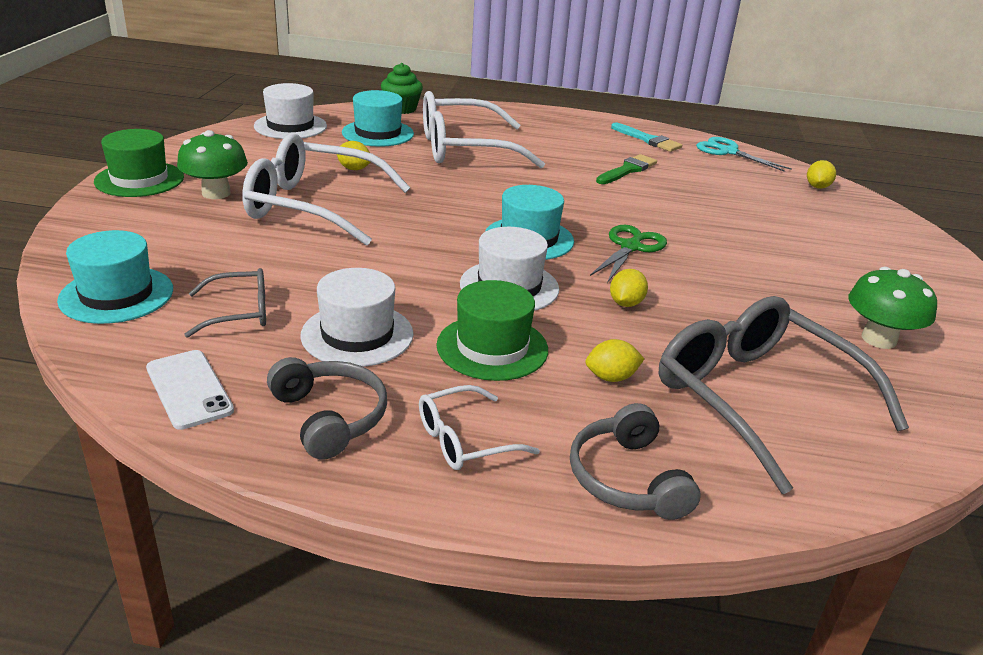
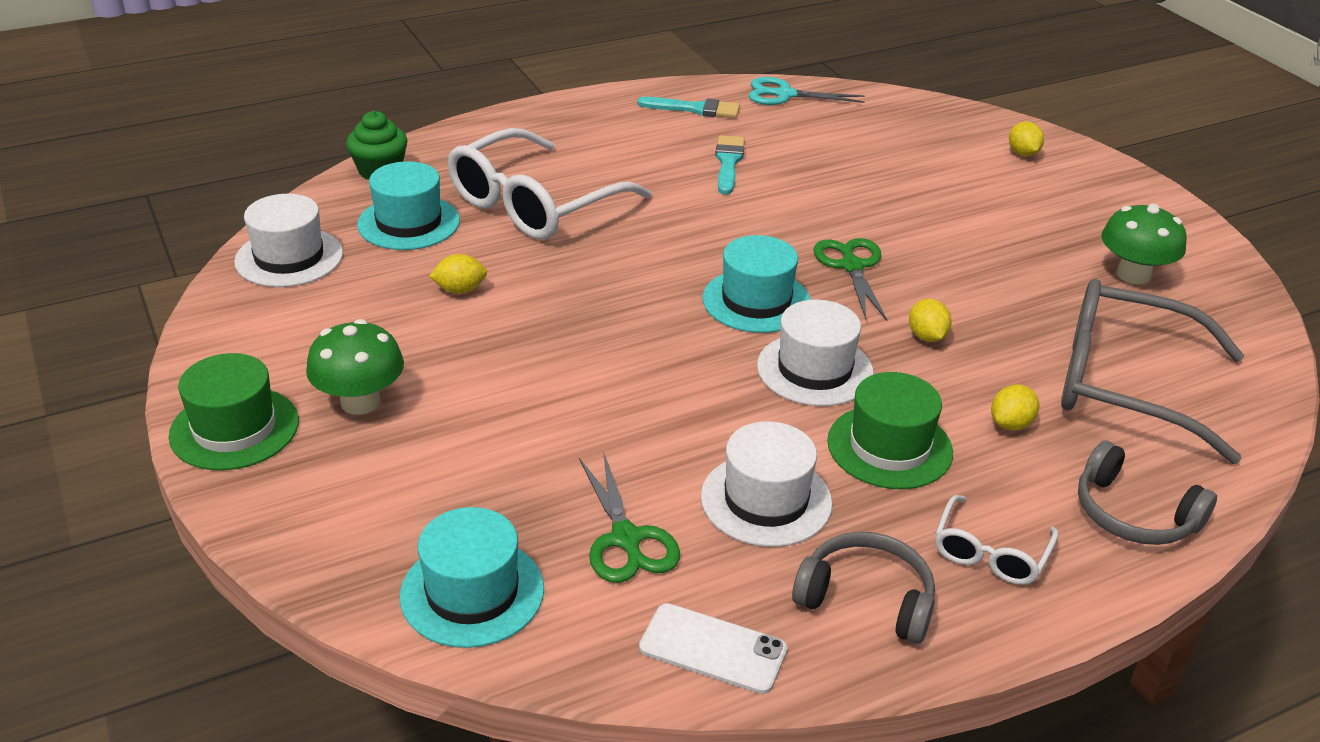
camera: 35 degrees left, 5 degrees up
grey glasses [184,268,266,338] -> green scissors [579,451,680,583]
white glasses [242,133,411,246] -> none
green brush [596,154,657,184] -> turquoise brush [715,135,745,195]
yellow lemon [807,160,836,189] -> yellow lemon moved to [1009,121,1044,156]

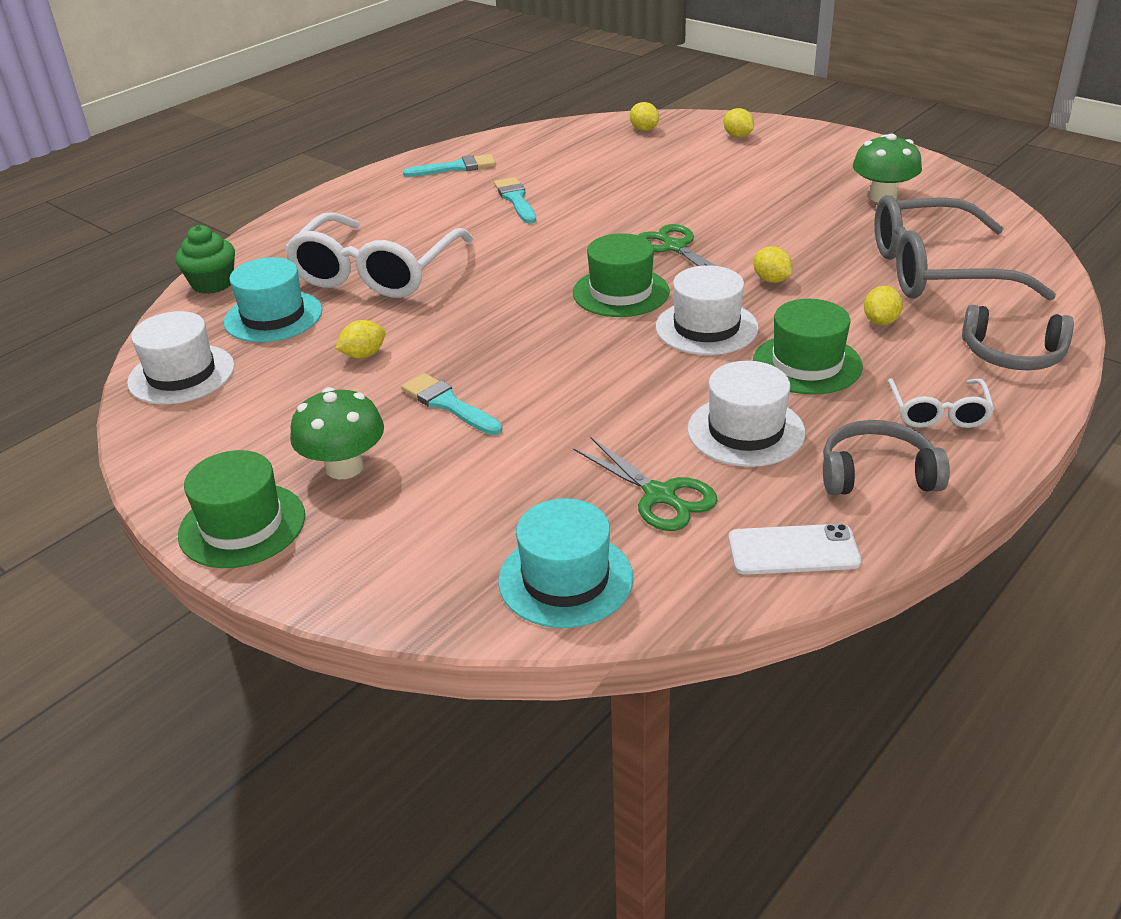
camera: 20 degrees left, 0 degrees up
turquoise hat [702,235,811,333] -> green hat [573,233,670,317]
turquoise scissors [749,77,865,105] -> none
none -> turquoise brush [401,373,502,435]
none -> yellow lemon [630,102,659,131]

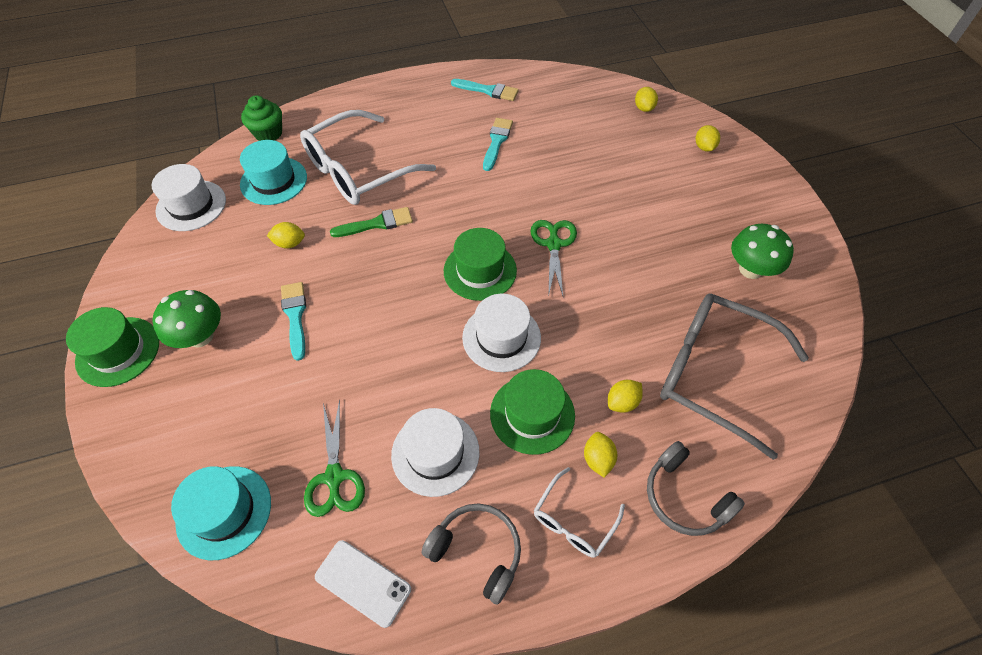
camera: 30 degrees right, 20 degrees up
yellow lemon [753,246,792,283] -> yellow lemon moved to [584,432,617,478]
none -> green brush [330,207,413,237]

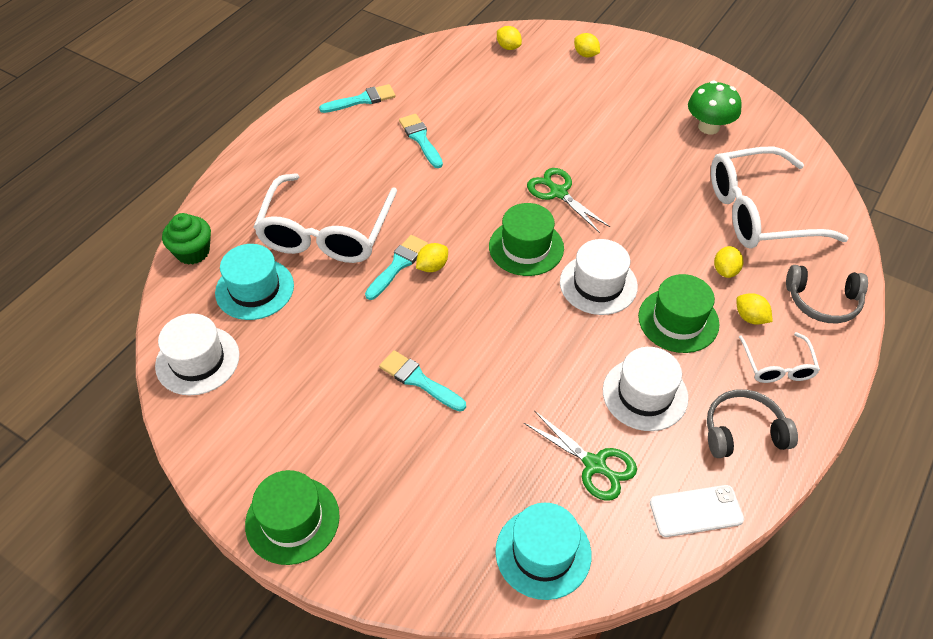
camera: 40 degrees left, 5 degrees down
green mushroom [152,290,221,348] -> none
yellow lemon [267,222,305,249] -> yellow lemon moved to [416,243,448,272]
green brush [330,207,413,237] -> turquoise brush [365,235,428,300]
grey glasses [660,294,809,460] -> white glasses [711,147,849,249]

